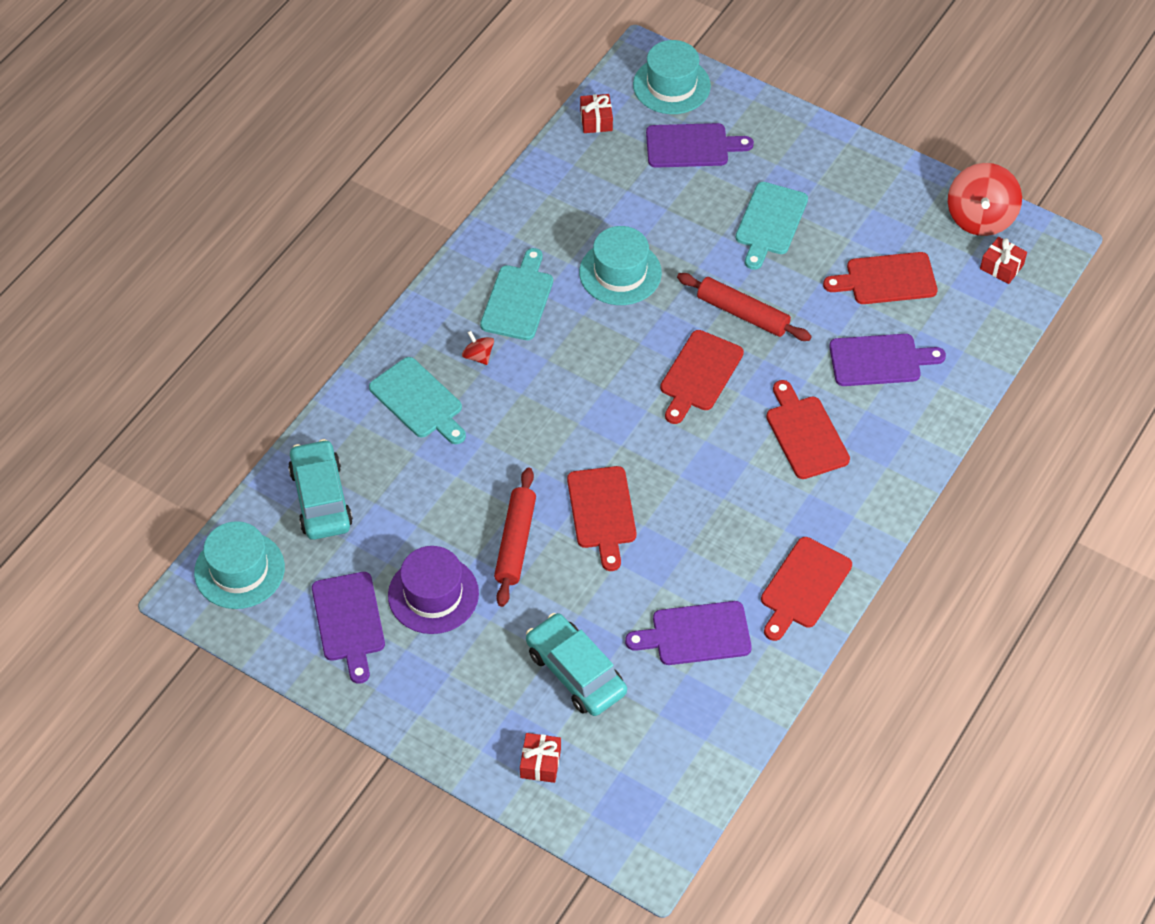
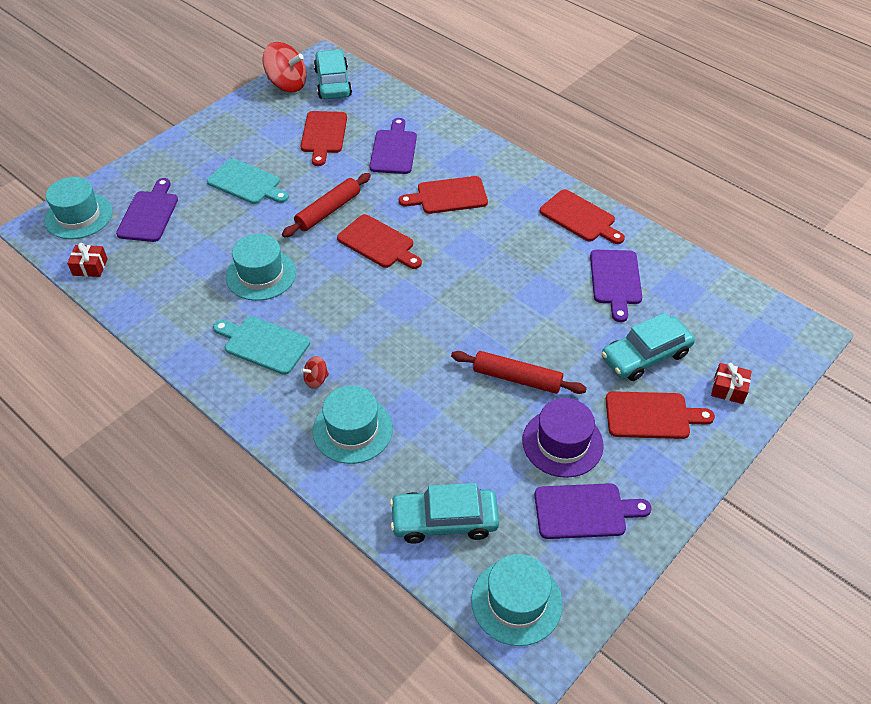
camera: 80 degrees left, 5 degrees down
turquoise cutting board [369,357,466,444] -> turquoise hat [313,385,393,464]
red cutting board [567,466,637,571] -> red cutting board moved to [606,391,715,439]
red gift [980,237,1027,284] -> turquoise car [314,49,352,99]

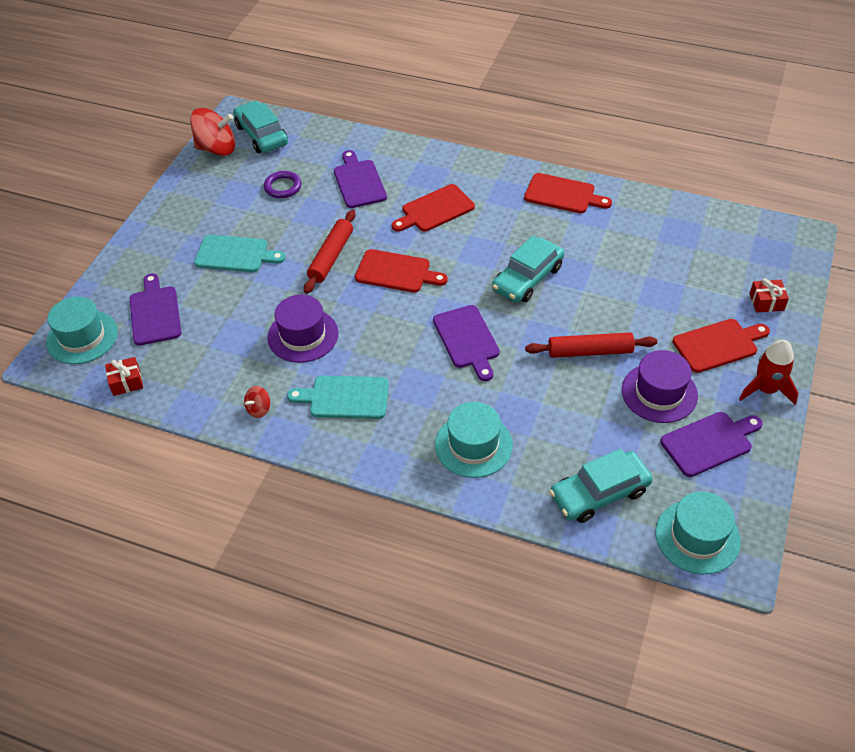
camera: 20 degrees left, 0 degrees up
turquoise hat [226,234,296,301] -> purple hat [267,295,338,363]
red cutting board [301,111,347,166] -> purple ring [264,171,301,198]
red spinning top [301,356,329,389] -> red spinning top moved to [244,386,270,418]
purple cutting board [590,250,642,322] -> purple cutting board moved to [433,305,500,381]
turquoise car [601,313,695,381] -> turquoise car moved to [492,235,564,303]
none -> red rocket [739,340,798,405]

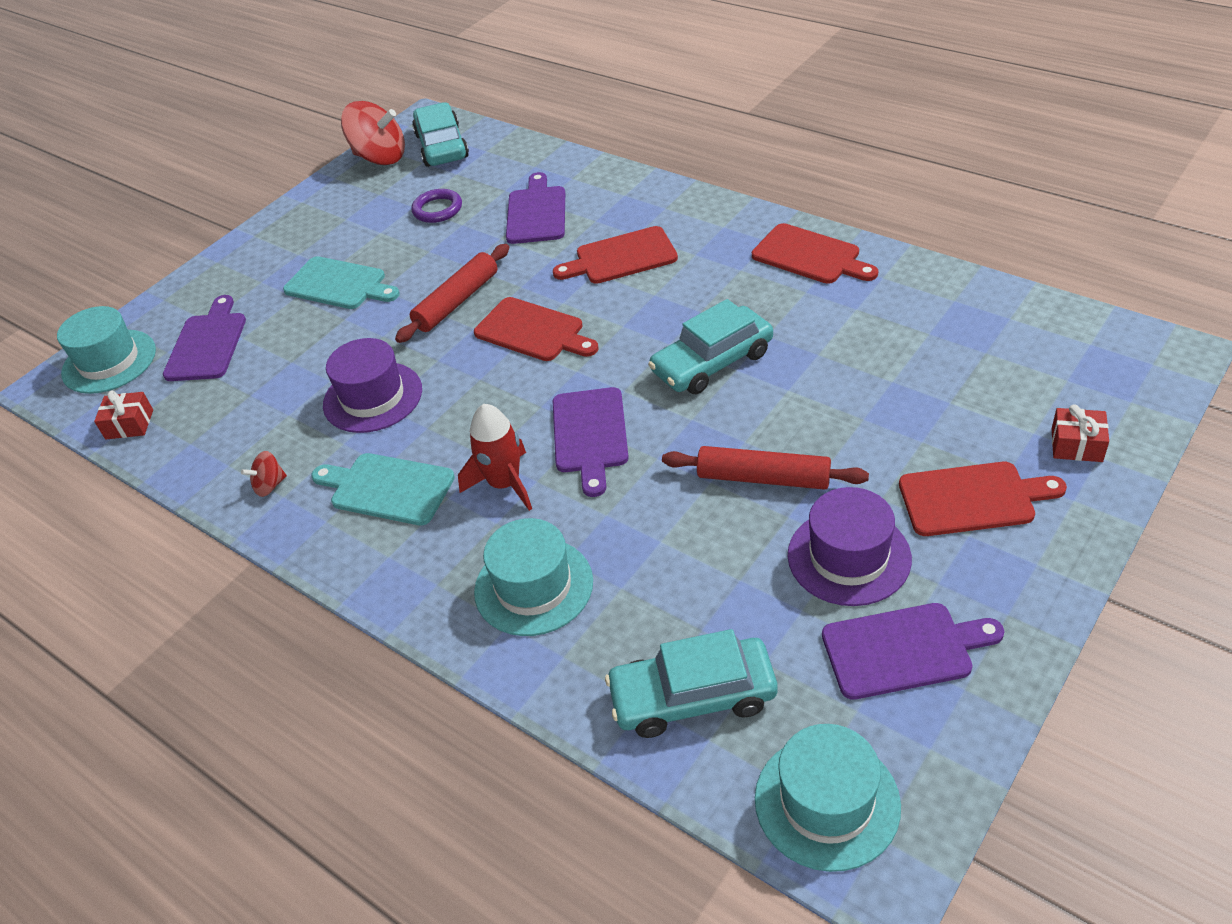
camera: 20 degrees right, 5 degrees down
red rocket [739,340,798,405] -> red rocket moved to [458,404,532,511]

